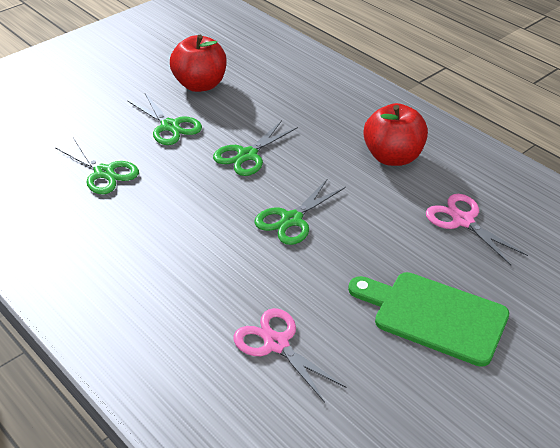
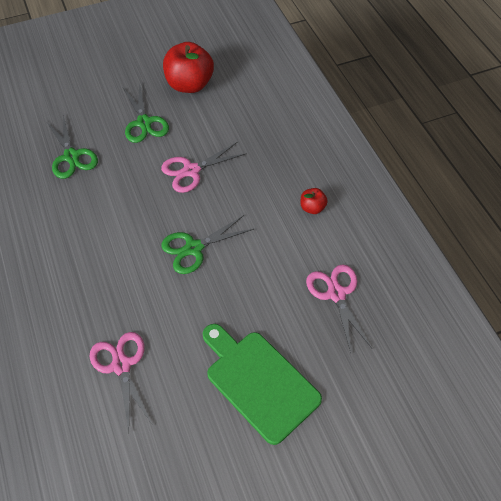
camera: 20 degrees right, 15 degrees up
green scissors [213,120,298,176] -> pink scissors [161,142,247,193]
red apple [363,103,428,166] -> red apple [301,188,328,214], size x0.47

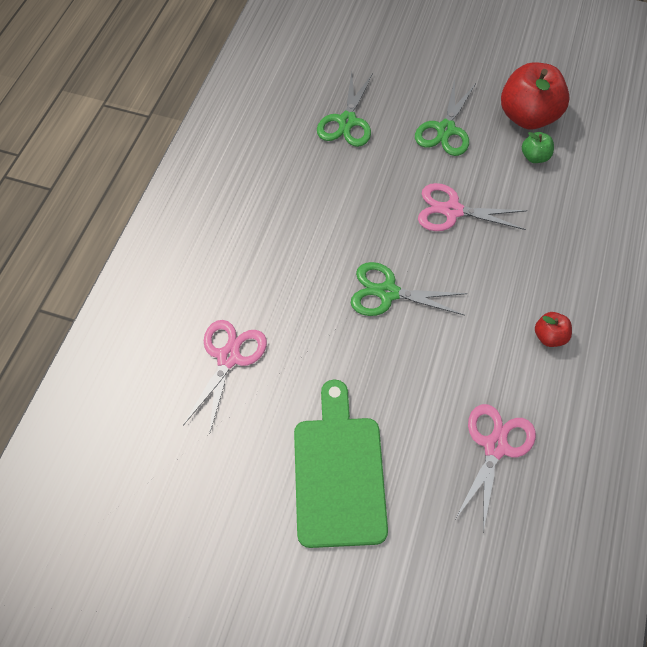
camera: 40 degrees right, 5 degrees up
none -> green apple [522,132,554,163]

